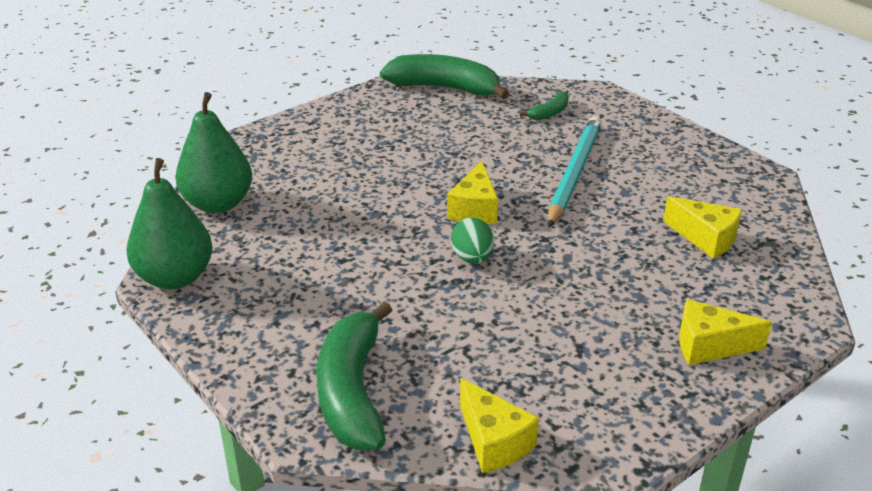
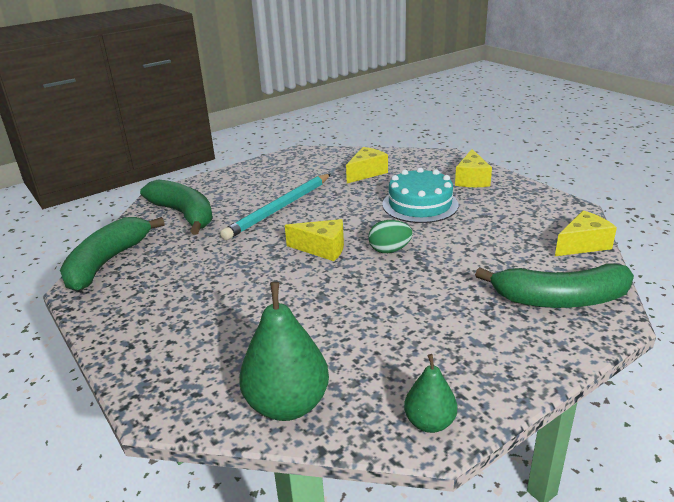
camera: 85 degrees left, 5 degrees down
green pear [126,158,213,289] -> green pear [404,354,457,433], size x0.57
green banana [520,91,569,120] -> green banana [140,179,213,235], size x2.14
turquoise pencil [548,116,602,227] -> turquoise pencil turned 75 degrees counterclockwise [220,174,331,240]
none -> turquoise cake [382,167,459,223]

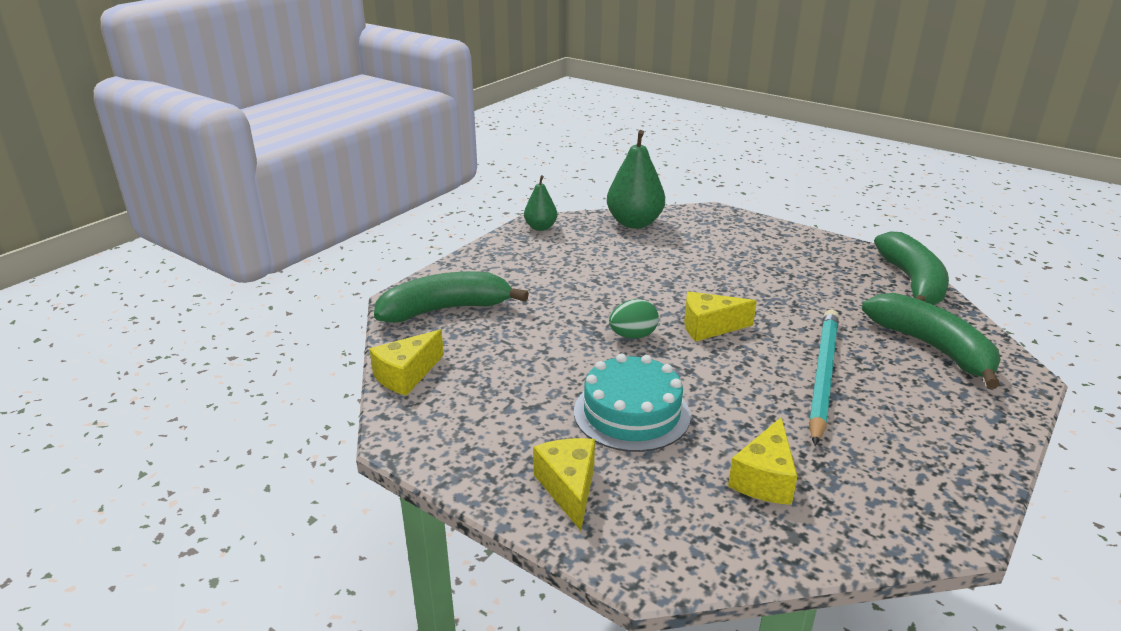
camera: 160 degrees right, 0 degrees up
green banana [140,179,213,235] -> green banana turned 150 degrees counterclockwise [862,293,1001,389]

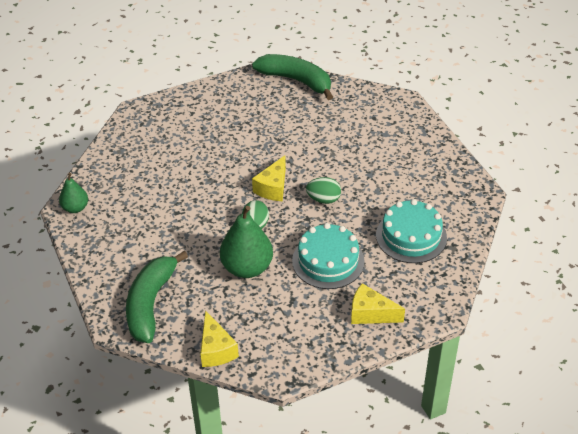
camera: 60 degrees left, 15 degrees up
green pear [607,130,665,228] -> green pear moved to [220,206,273,278]
yellow cheese [728,417,797,505] -> turquoise cake [376,199,447,263]
turquoise pencil [809,310,839,446] -> none
green banana [862,293,1001,389] -> none
none -> green egg [306,177,341,204]

